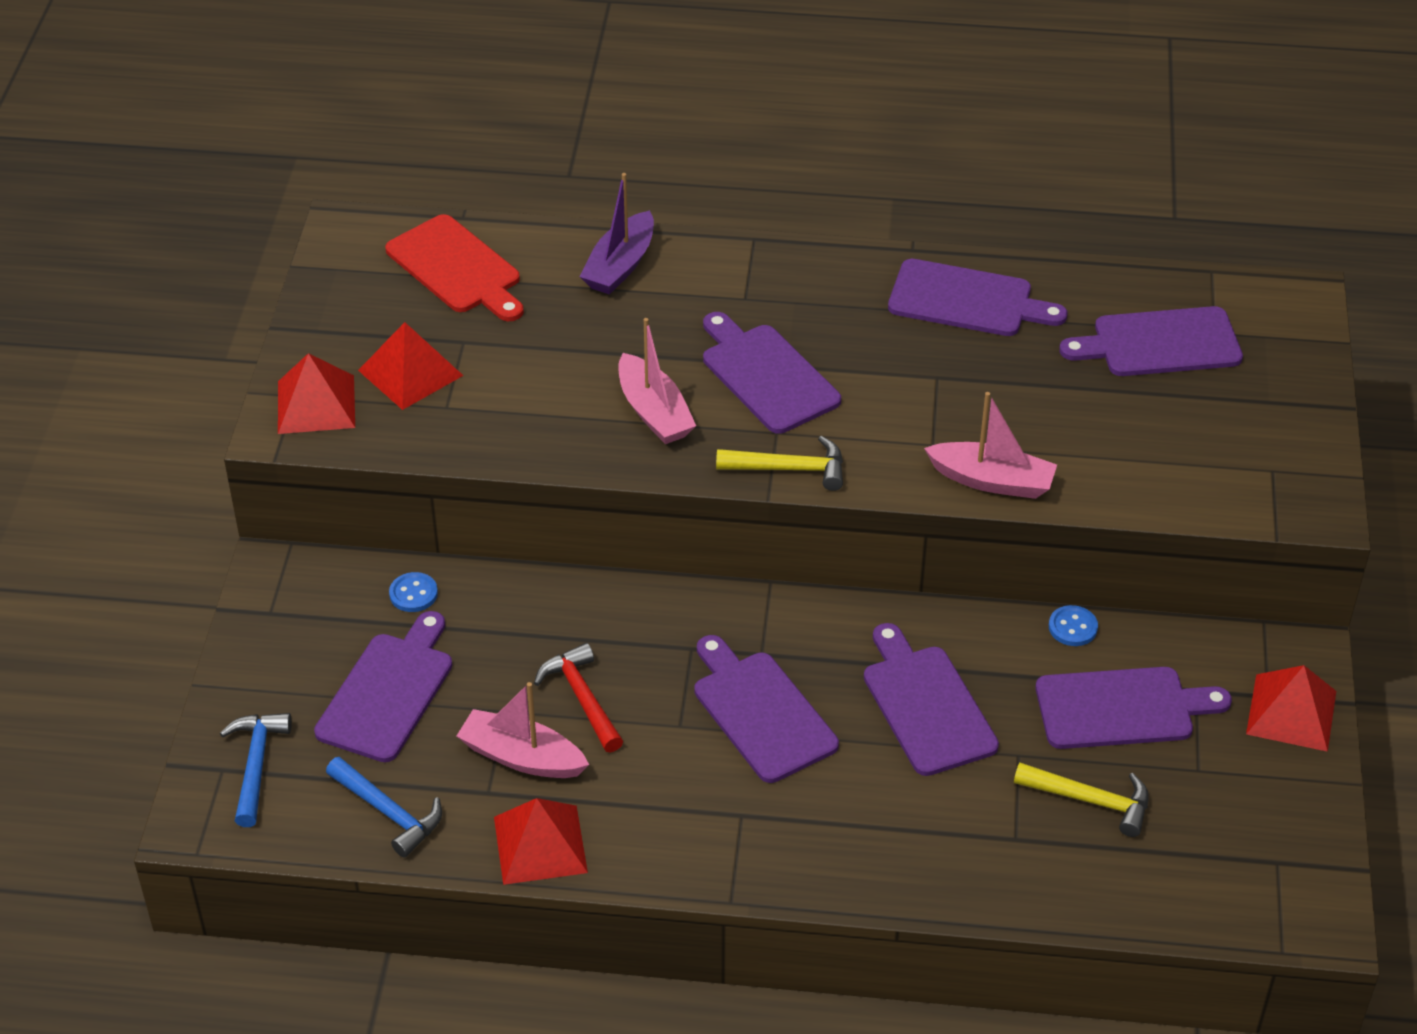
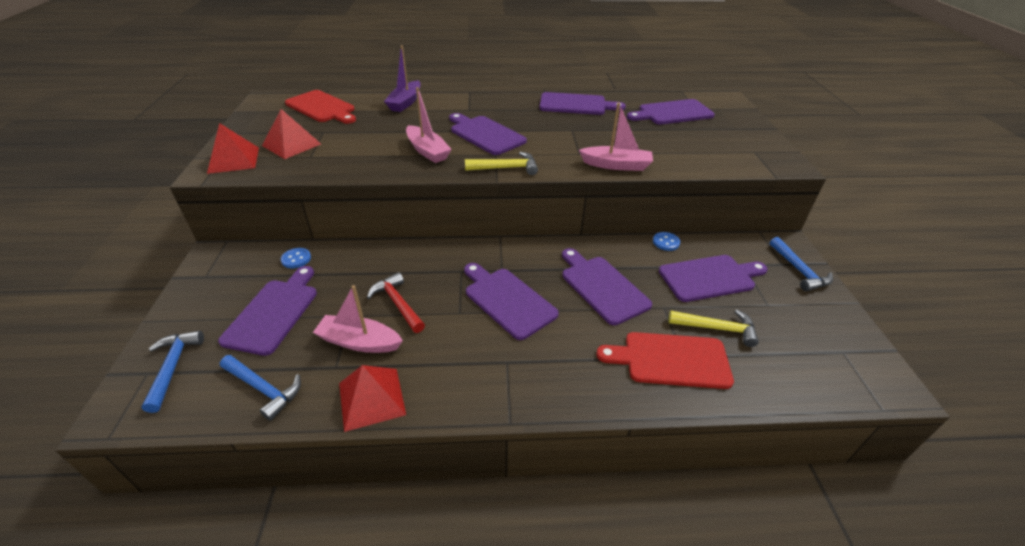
camera: 10 degrees left, 5 degrees down
red pyramid [1246,665,1336,752] -> blue hammer [770,237,833,291]
none -> red cutting board [596,332,734,389]

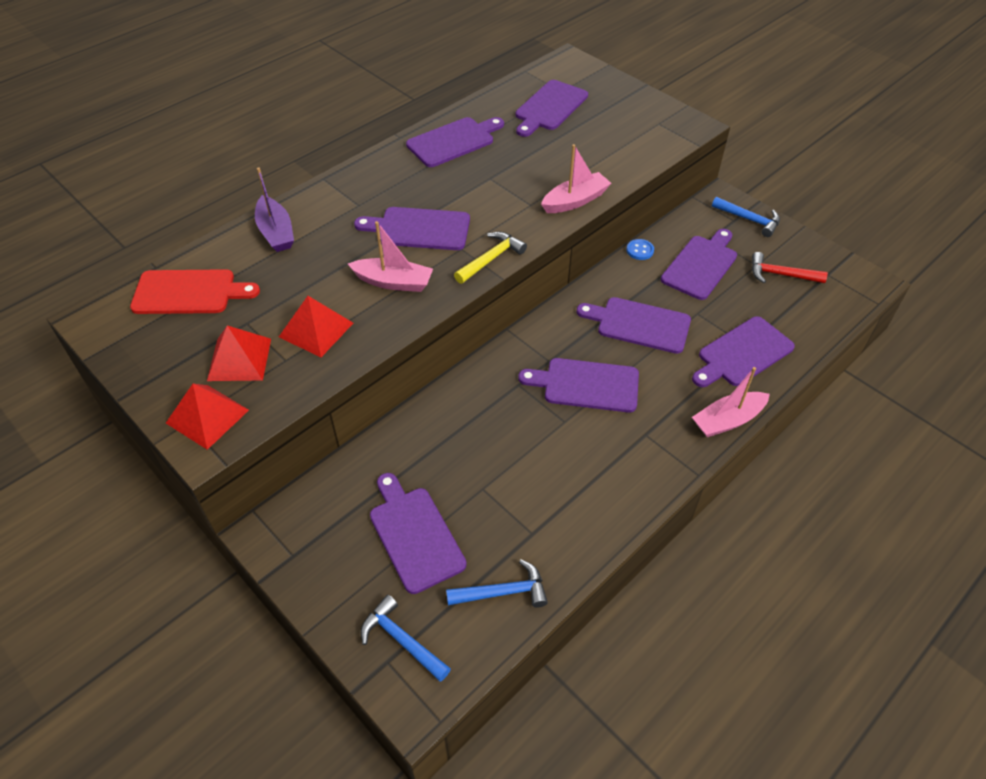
camera: 40 degrees left, 10 degrees up
blue button [281,248,311,269] -> none
pink boat [313,285,403,353] -> pink boat moved to [692,367,770,437]
red pyramid [339,365,406,432] -> red pyramid moved to [279,296,353,357]
red hammer [367,272,425,333] -> red hammer moved to [752,252,828,283]
red cutting board [596,332,734,389] -> purple cutting board [692,316,795,387]
yellow hammer [669,309,759,347] -> none

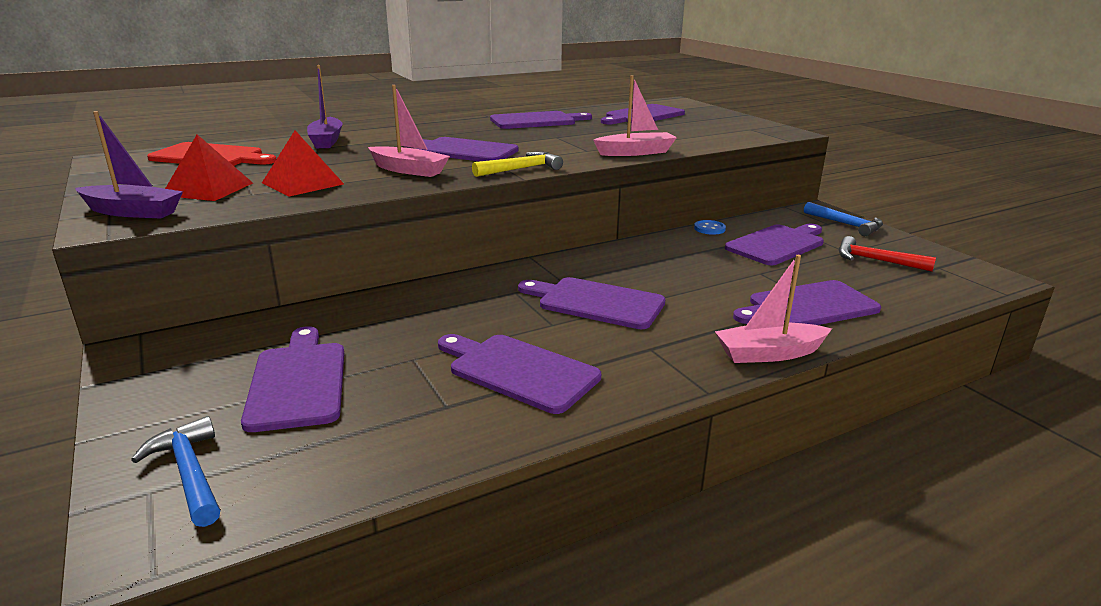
camera: 15 degrees right, 25 degrees down
red pyramid [166,383,249,450] -> purple boat [75,111,183,218]
blue hammer [446,559,548,608] -> none
purple cutting board [577,297,691,354] -> purple cutting board moved to [438,334,601,414]

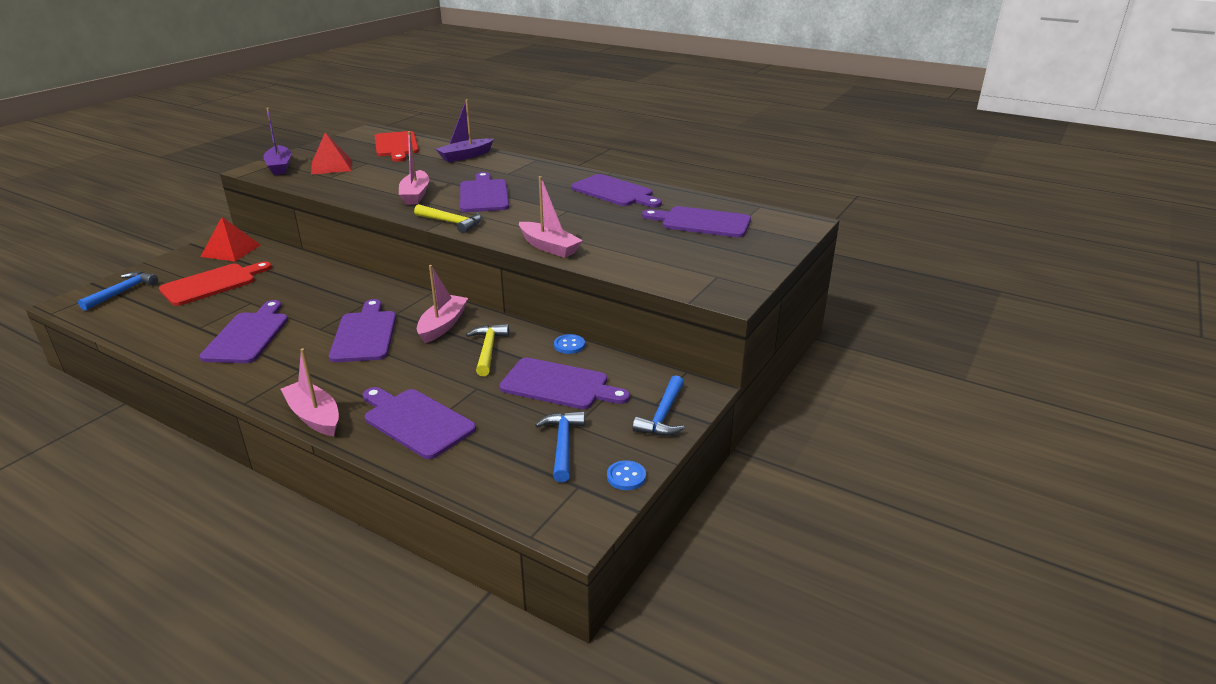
camera: 60 degrees right, 5 degrees up
purple cutting board [241,326,344,432] -> red cutting board [159,261,272,306]
red pyramid [262,130,344,196] -> red pyramid moved to [200,217,260,261]
red hammer [839,236,936,272] -> blue hammer [535,411,585,482]
none -> pink boat [417,265,468,343]
none -> yellow hammer [466,324,509,376]
none -> blue button [607,460,646,490]

